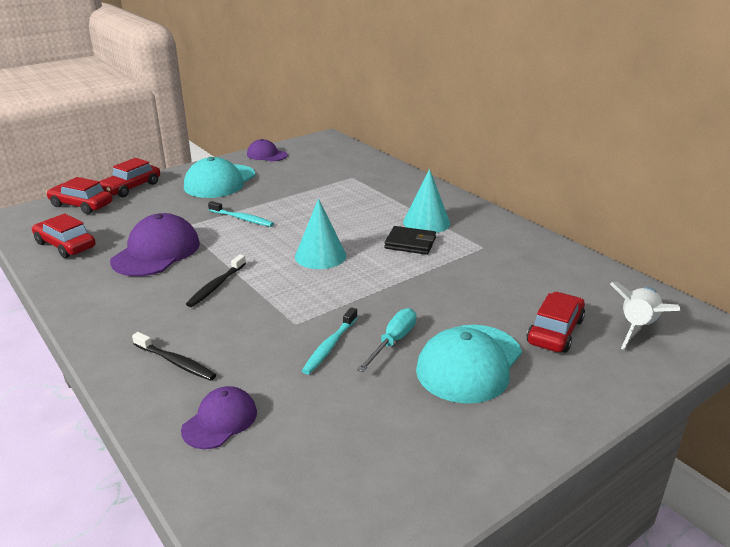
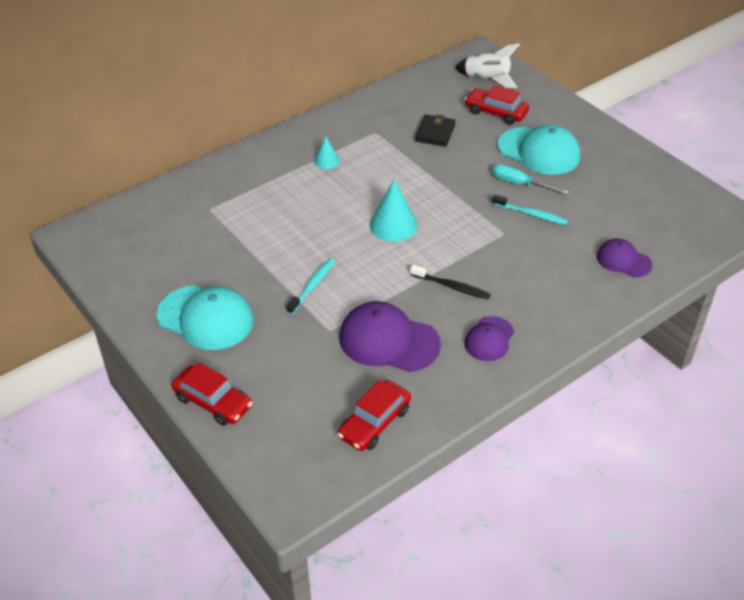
camera: 90 degrees left, 15 degrees up
red car [46,177,113,214] -> none
black toothbrush [132,332,216,381] -> none
purple cap [247,139,288,161] -> purple cap moved to [464,316,514,361]
black wallet [384,226,436,255] -> black wallet moved to [415,114,456,147]
turquoise cone [403,169,450,233] -> turquoise cone [314,136,340,169], size x0.57

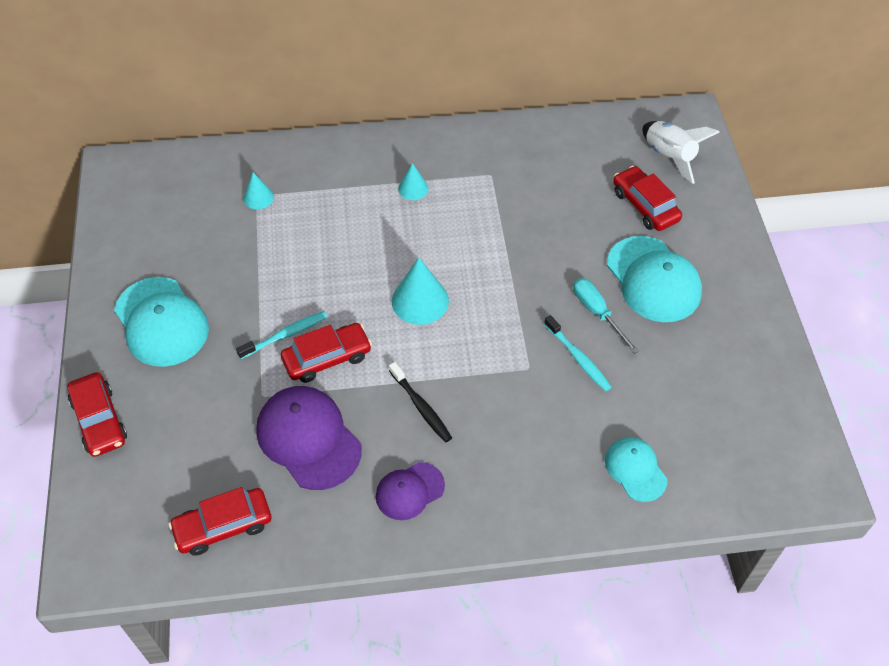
camera: 30 degrees right, 10 degrees up
black wallet [415,114,456,147] -> none
purple cap [597,238,652,277] -> turquoise cap [605,437,667,502]
none -> turquoise cone [243,172,274,209]
none -> red car [281,323,372,383]

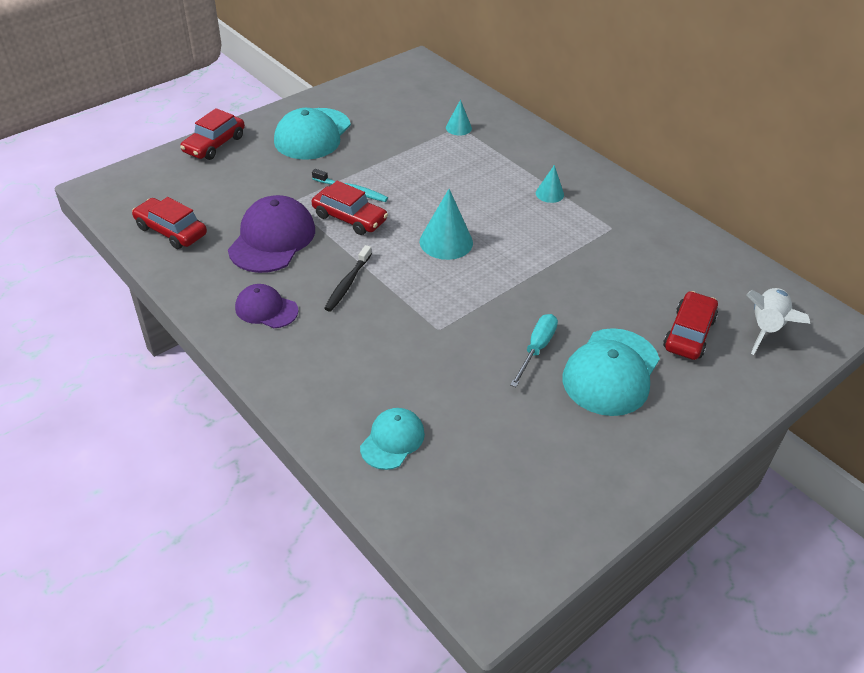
camera: 55 degrees right, 10 degrees down
turquoise toothbrush [544,315,612,391] -> none

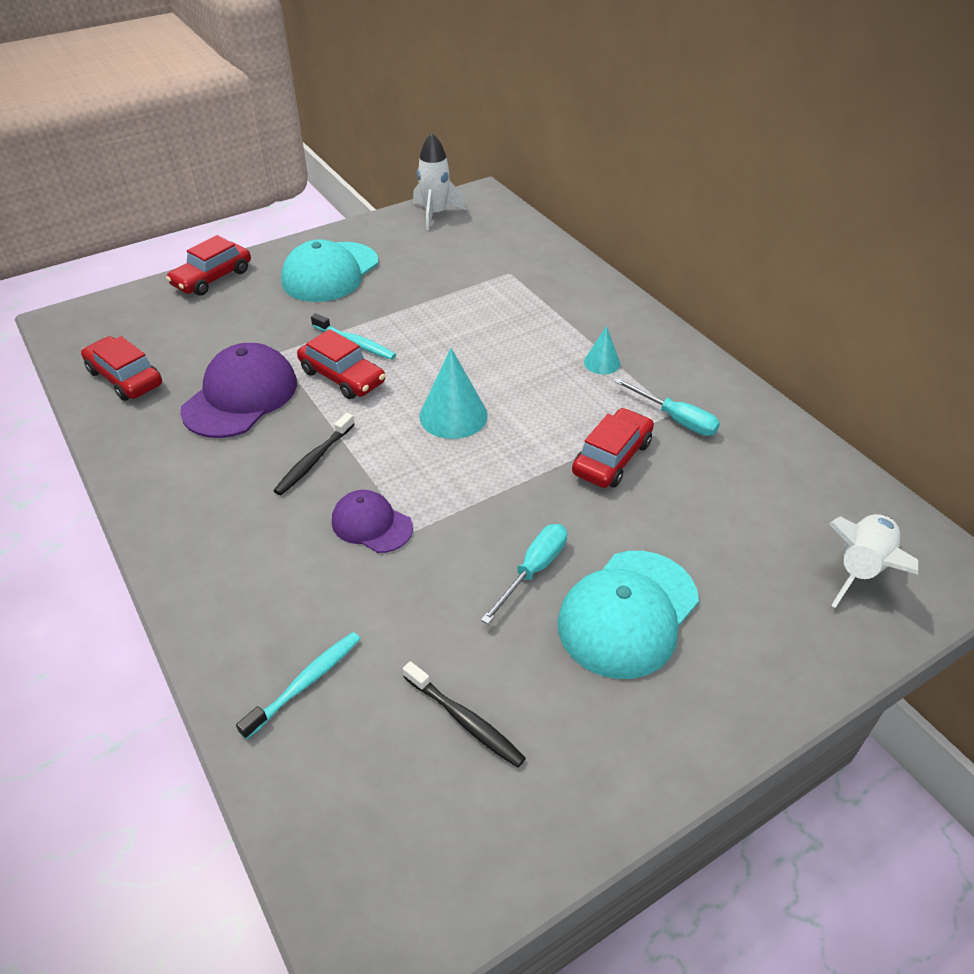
camera: 10 degrees right, 0 degrees up
purple cap [235,284,298,328] -> purple cap moved to [332,490,413,553]
turquoise cap [360,408,425,470] -> turquoise toothbrush [236,632,360,740]
turquoise cone [446,100,472,135] -> none
red car [663,291,718,360] -> red car moved to [572,408,654,488]
none -> black toothbrush [403,661,526,768]
none -> white rocket [413,133,466,230]
none -> turquoise screwdriver [614,378,720,436]

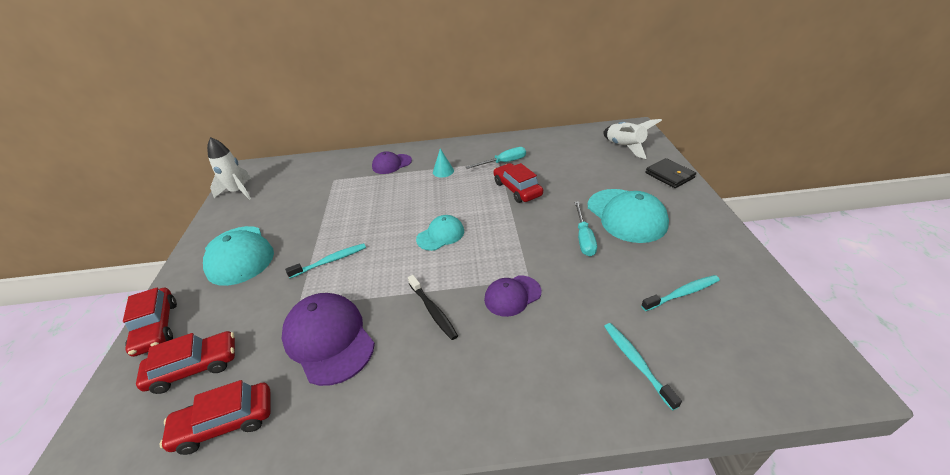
camera: 60 degrees left, 5 degrees down
red car [297,329,385,399] -> red car moved to [136,331,235,394]
black toothbrush [403,661,526,768] -> turquoise toothbrush [641,275,720,311]
turquoise cone [419,348,488,439] -> turquoise cap [416,215,464,251]
turquoise screwdriver [481,524,567,624] -> turquoise screwdriver turned 150 degrees counterclockwise [574,201,597,256]
none -> purple cap [372,151,412,174]
none -> black wallet [645,158,696,188]

